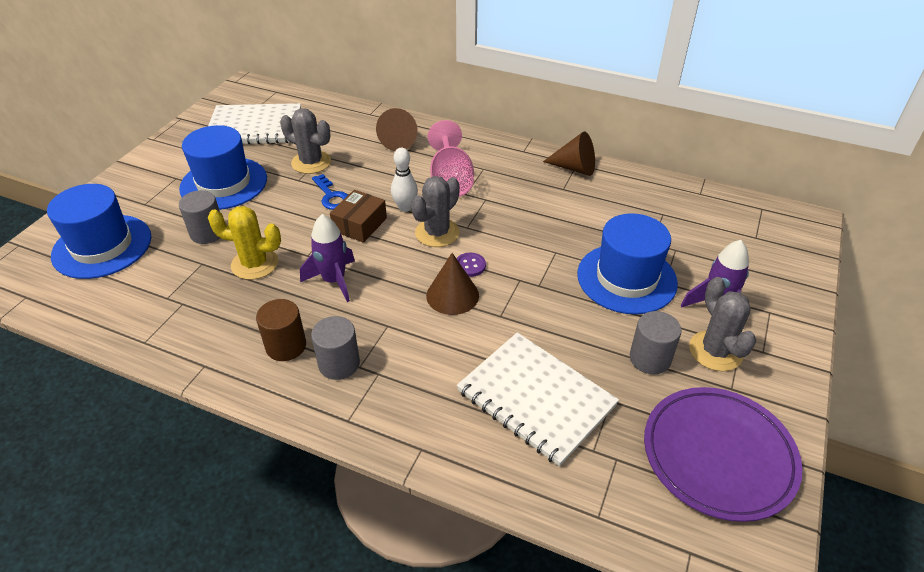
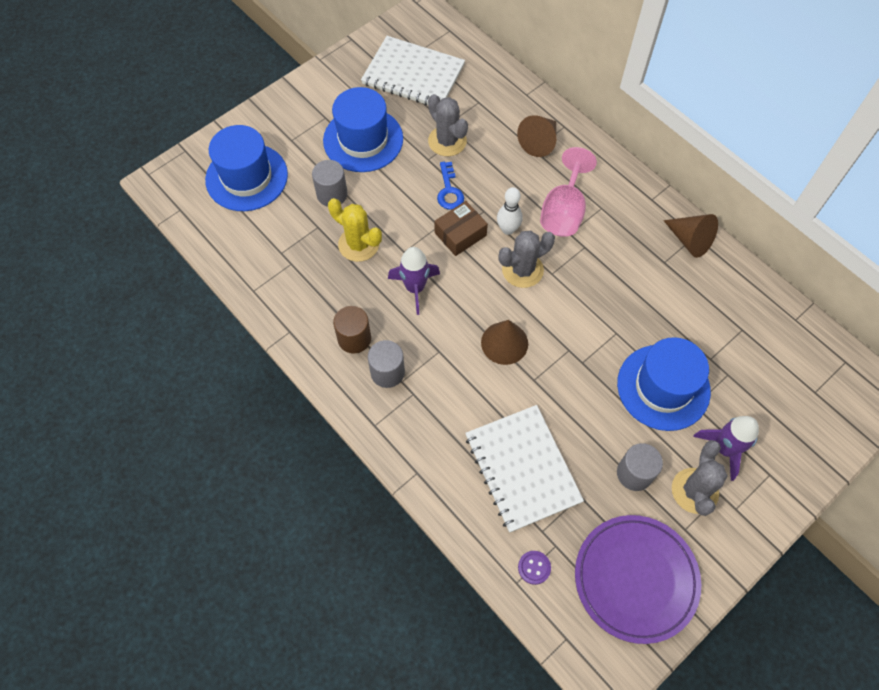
camera: 25 degrees right, 20 degrees up
purple button [456,253,486,277] -> purple button moved to [518,551,551,585]

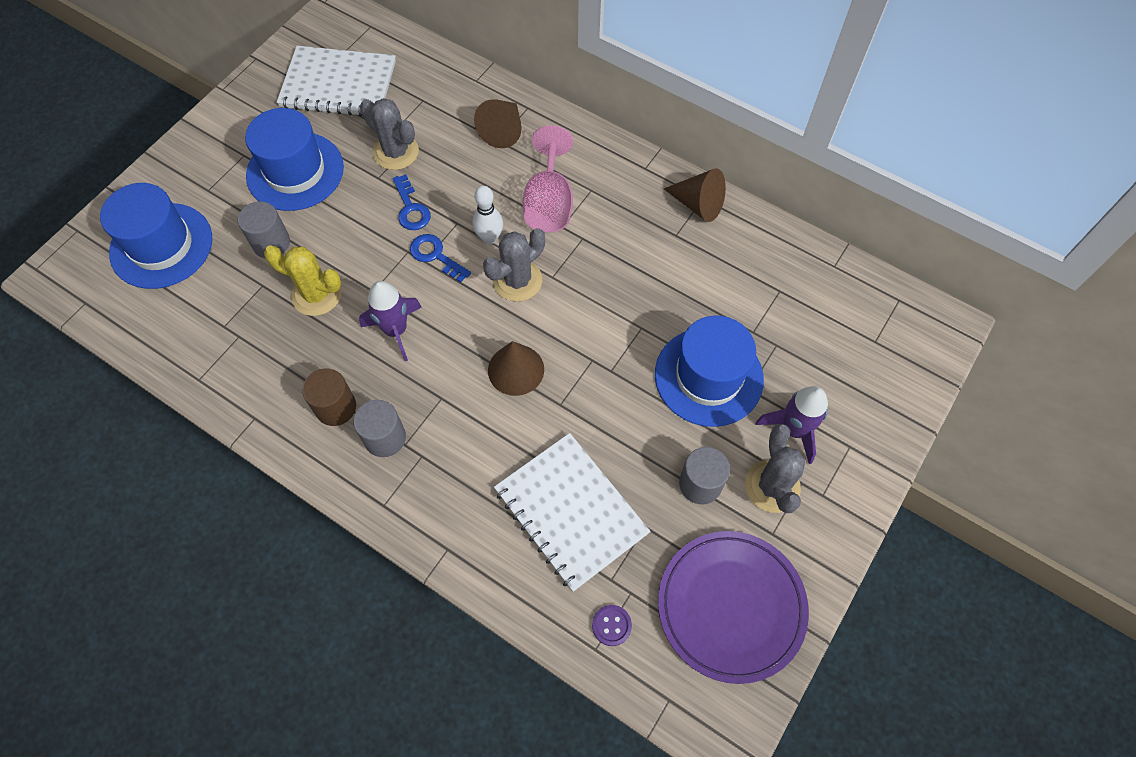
camera: 15 degrees left, 0 degrees up
brown box [434,201,488,256] -> blue key [410,234,471,283]

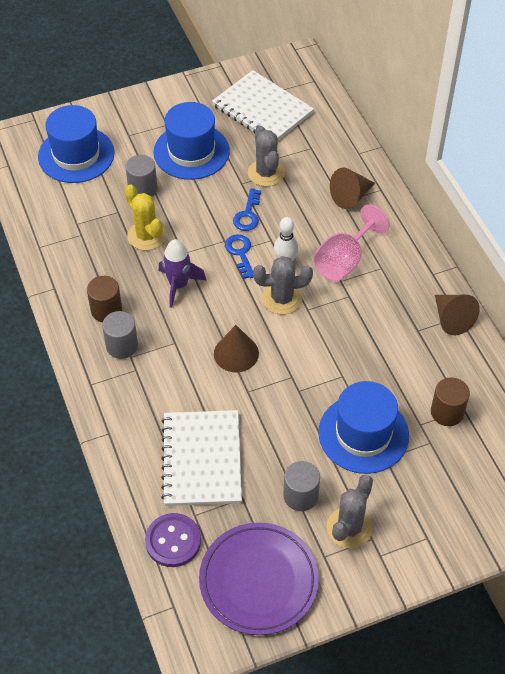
camera: 35 degrees right, 10 degrees down
purple button [592,605,632,646] -> purple button [145,513,201,567], size x1.81
purple rocket [756,386,828,464] -> none
none -> brown cylinder [431,377,470,426]

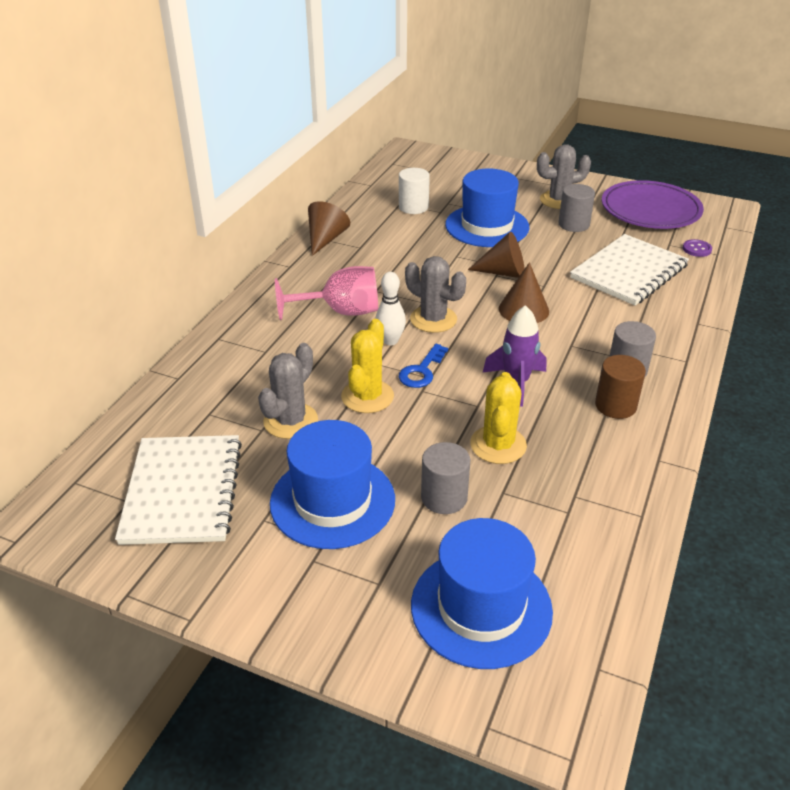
camera: 135 degrees left, 15 degrees down
purple button [145,513,201,567] -> purple button [683,239,712,257], size x0.55
blue key [233,188,261,231] -> yellow cactus [341,319,394,413]
brown cone [330,168,375,209] -> brown cone moved to [468,232,525,278]
brown cylinder [431,377,470,426] -> white cylinder [399,168,430,214]

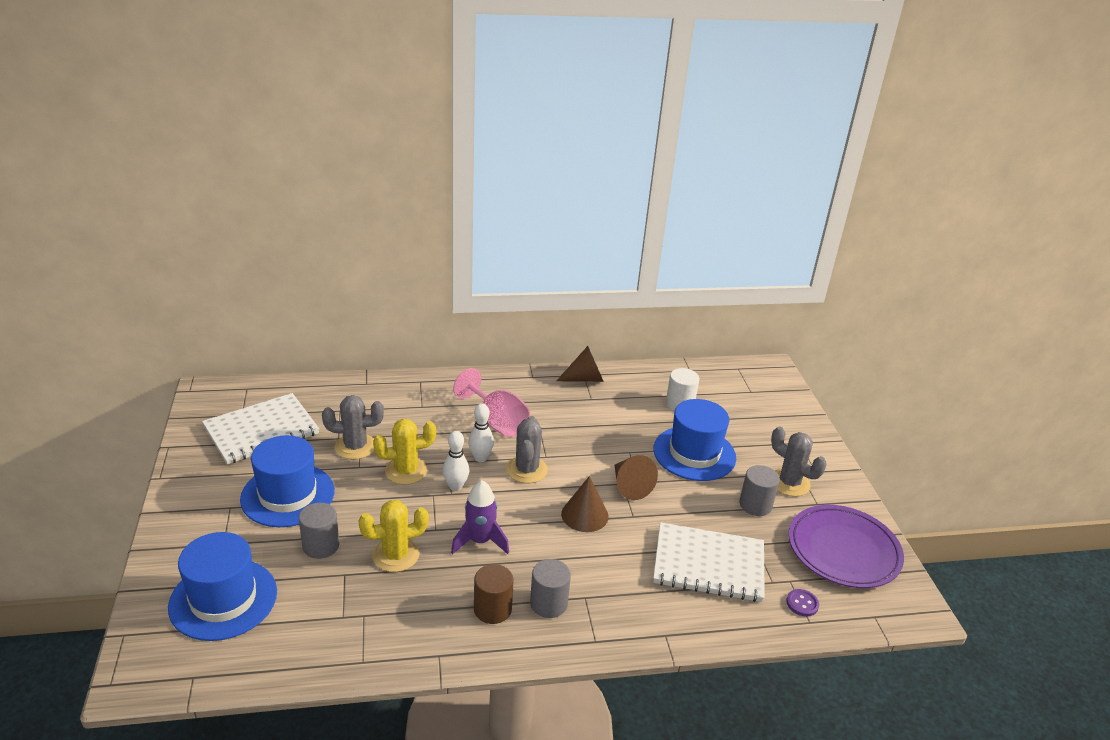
camera: 55 degrees right, 5 degrees down
blue key [399,344,448,388] -> white bowling pin [443,431,469,491]

